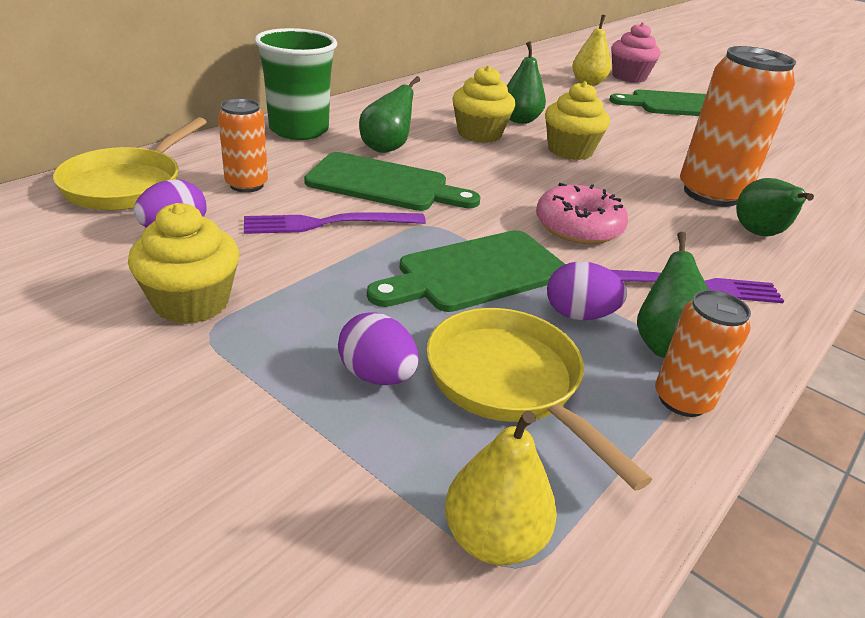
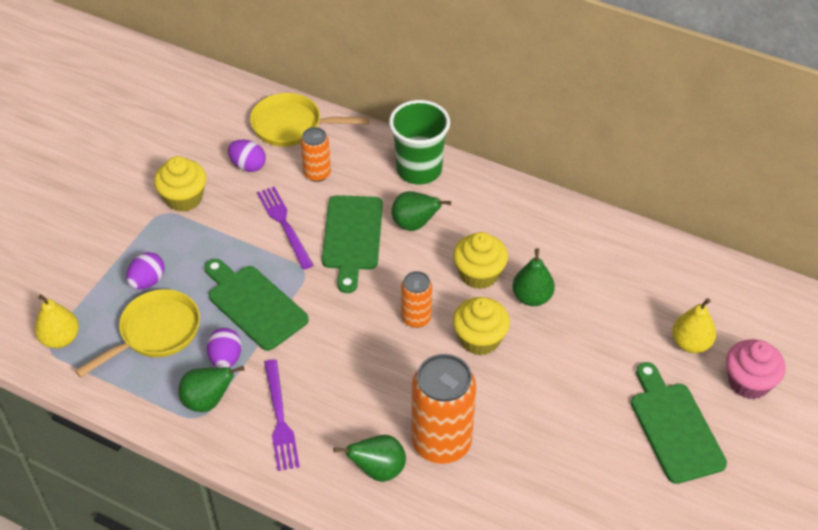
camera: 80 degrees right, 15 degrees up
pink donut [536,183,628,244] -> none
orange can [655,290,751,417] -> orange can moved to [401,271,432,328]

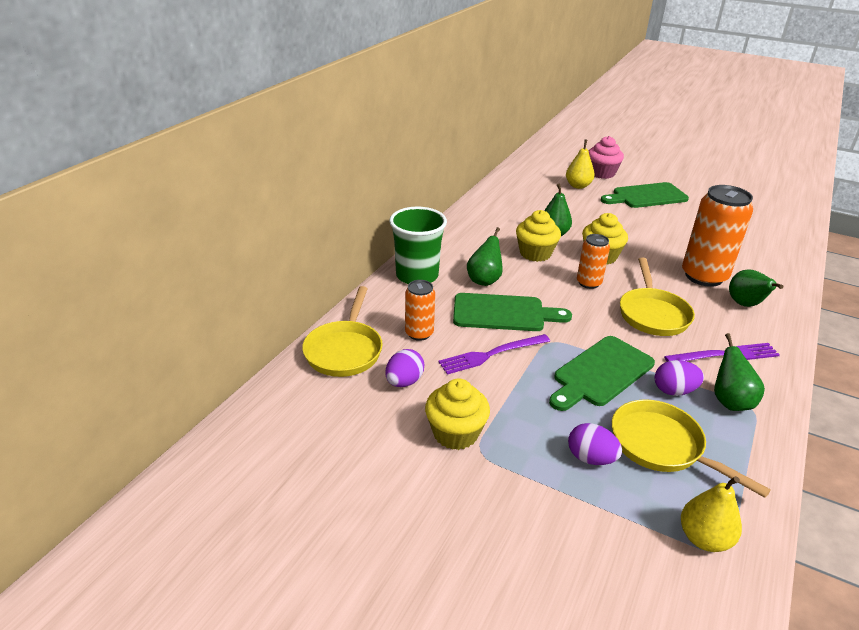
camera: 90 degrees left, 15 degrees down
none -> yellow pan [620,258,695,336]

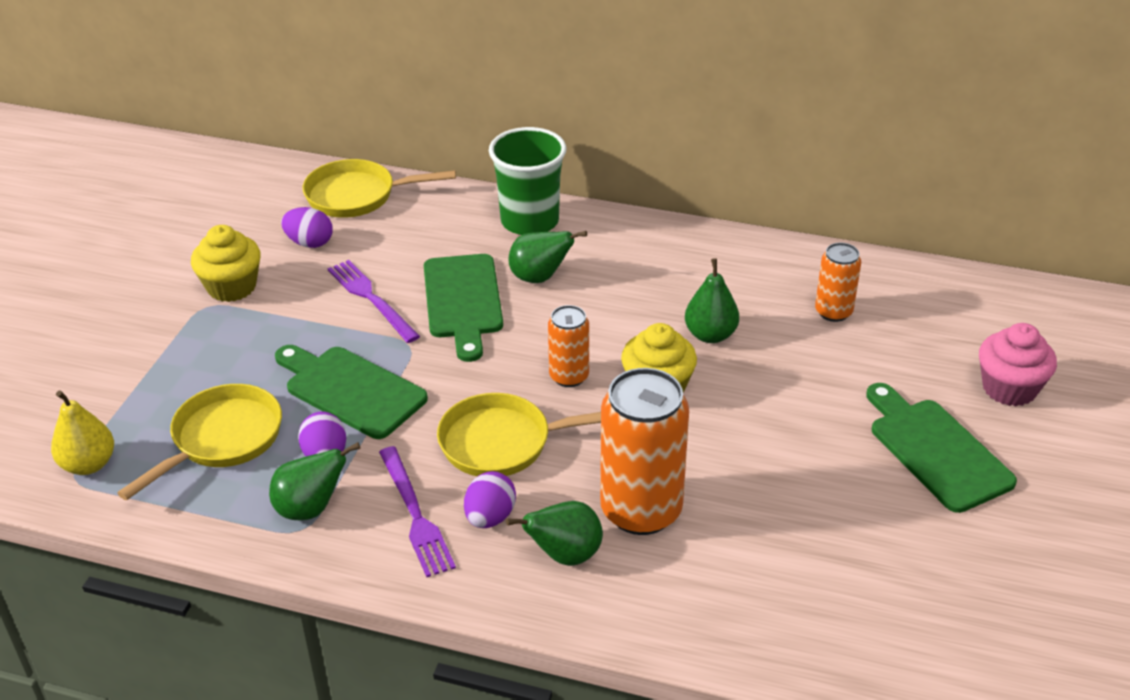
camera: 80 degrees right, 5 degrees up
orange can [405,280,435,341] -> orange can moved to [815,243,861,322]
yellow cupcake [516,210,561,262] -> none
yellow pear [566,140,595,189] -> none
purple egg [568,423,622,465] -> purple egg moved to [464,471,516,528]

